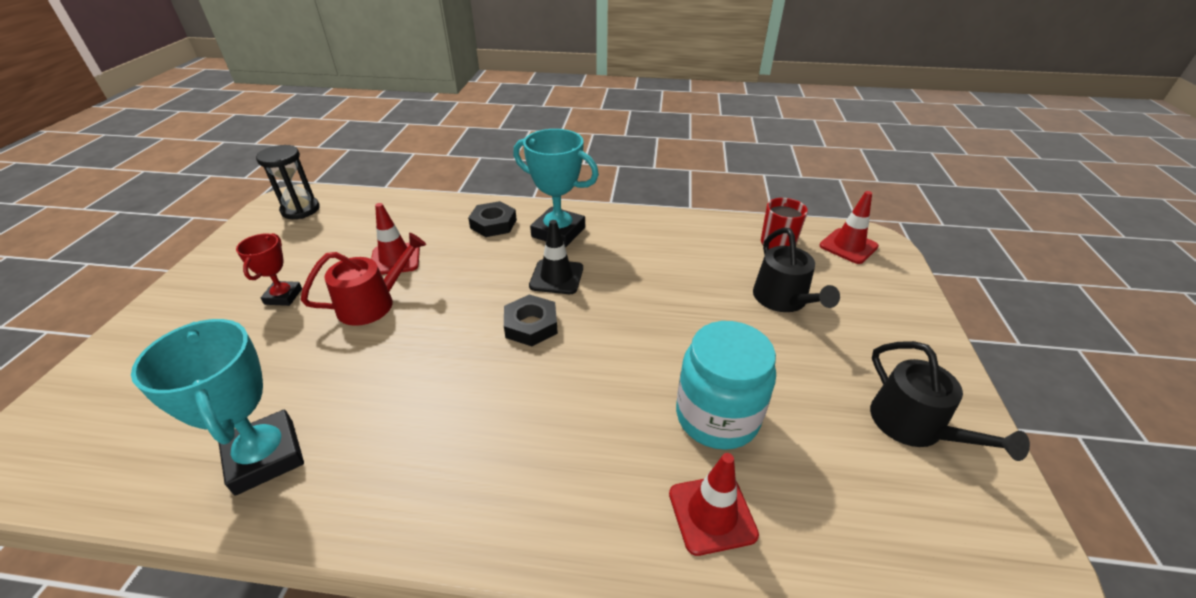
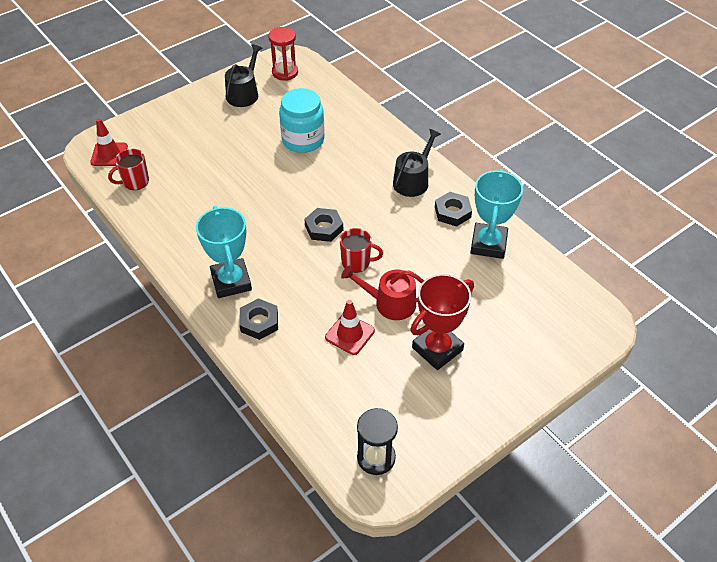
camera: 135 degrees left, 10 degrees up
red trophy [236,233,302,306] -> red trophy [410,274,474,370], size x1.75
black traffic cone [529,220,583,294] -> none
red traffic cone [669,453,759,556] -> none
black watering can [753,228,840,312] -> black watering can moved to [393,129,441,197]
none -> red hourglass [268,27,298,81]
none -> red mug [340,228,383,273]
none -> black nut [435,192,472,227]

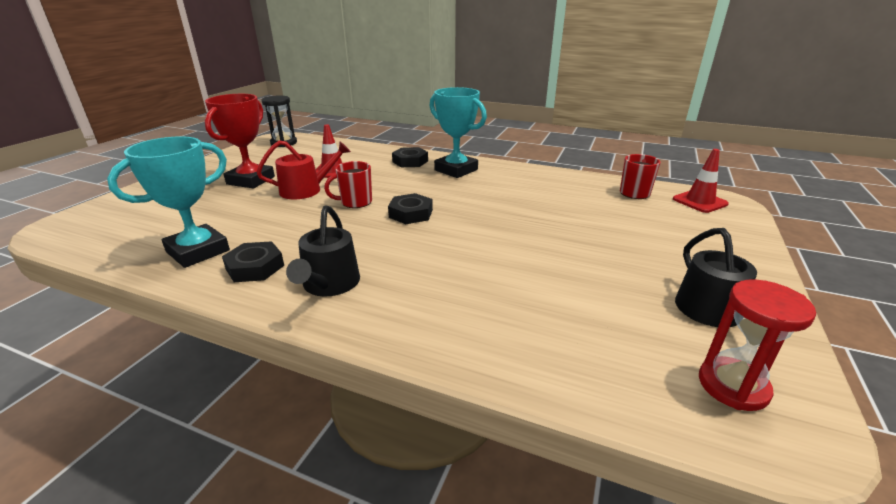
camera: 150 degrees right, 20 degrees down
turquoise jar [279,88,324,153] -> none
turquoise trophy [470,169,523,259] -> turquoise trophy turned 60 degrees clockwise [107,136,230,268]

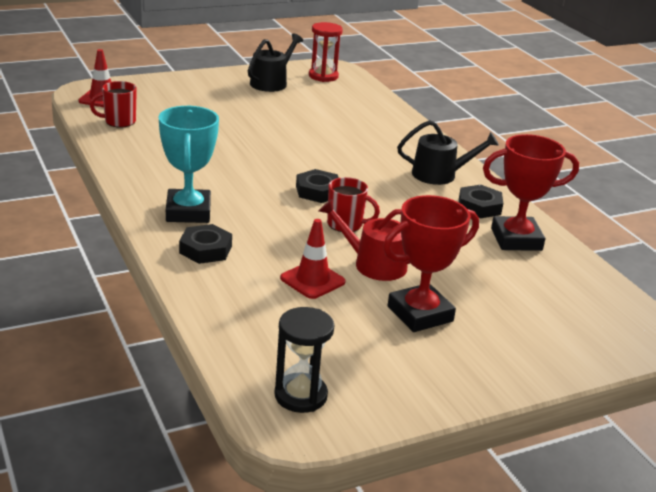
camera: 140 degrees left, 0 degrees up
turquoise trophy [107,136,230,268] -> red trophy [483,134,579,251]
black watering can [286,205,360,296] -> black watering can turned 45 degrees clockwise [397,120,499,185]

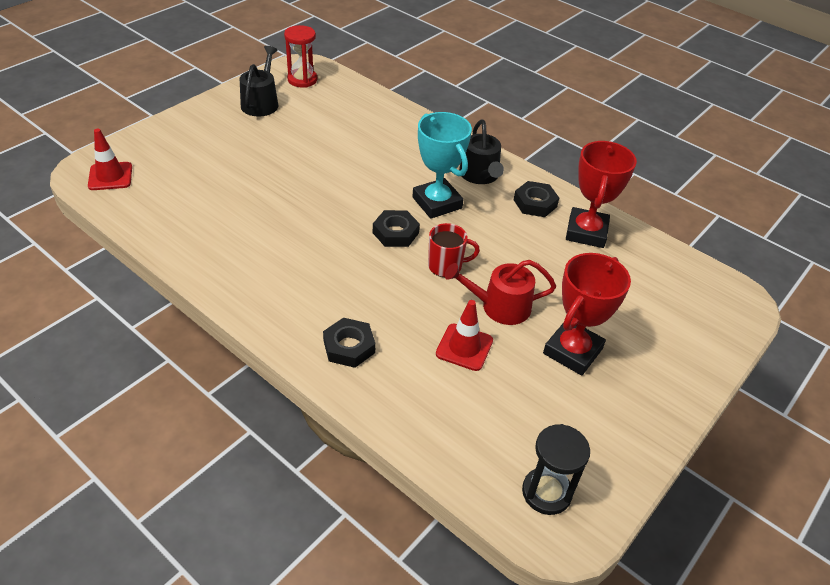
camera: 25 degrees left, 15 degrees up
red mug [90,81,137,127] -> none
turquoise trophy [158,106,219,223] -> turquoise trophy moved to [412,112,472,219]
black watering can [397,120,499,185] -> black watering can turned 105 degrees clockwise [459,119,504,184]
red trophy [483,134,579,251] -> red trophy turned 45 degrees counterclockwise [566,141,637,248]

